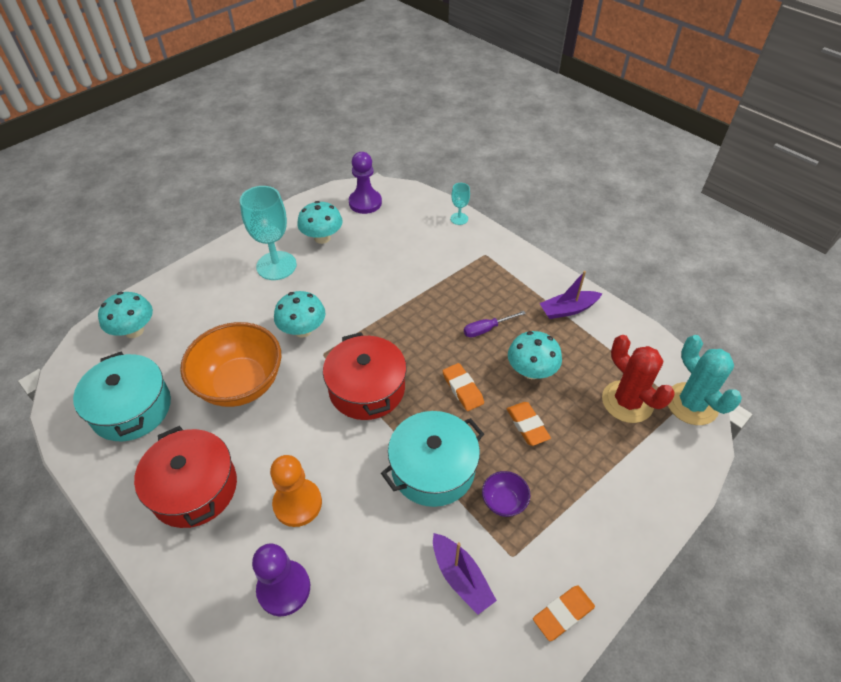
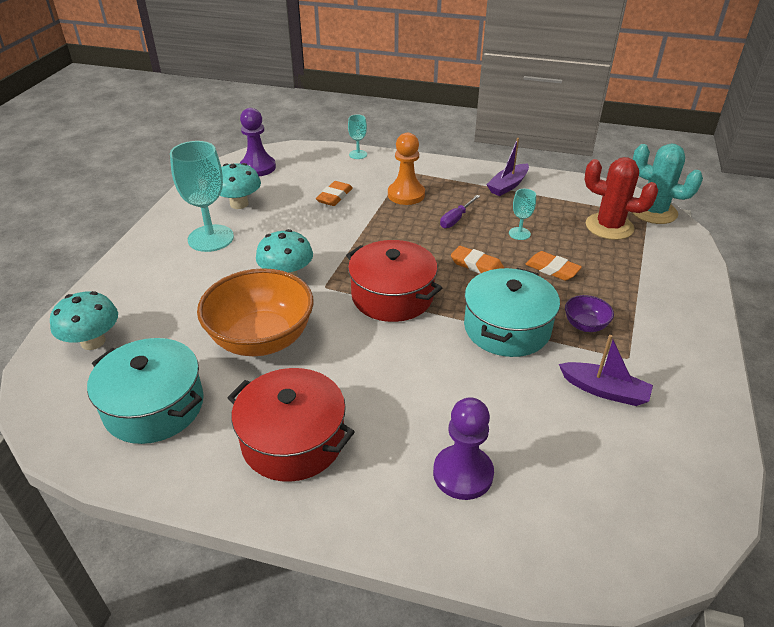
camera: 30 degrees left, 10 degrees down
orange pawn [270,455,322,527] -> orange pawn moved to [388,133,425,205]
turquoise mushroom [508,331,562,379] -> turquoise goblet [509,189,536,240]
orange eraser [533,585,595,641] -> orange eraser moved to [316,181,353,206]

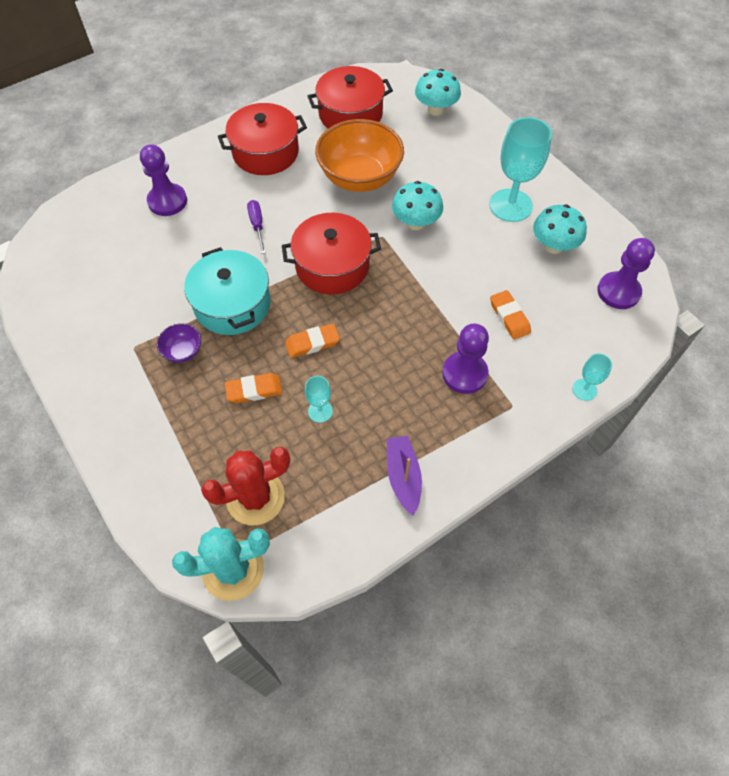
camera: 130 degrees right, 20 degrees up
turquoise pot [87,338,204,444] -> red pot [308,66,393,128]
orange pawn [388,133,425,205] -> purple pawn [442,324,489,394]
purple screwdriver [440,195,480,228] -> purple screwdriver moved to [247,200,266,254]
purple boat [559,335,653,406] -> none

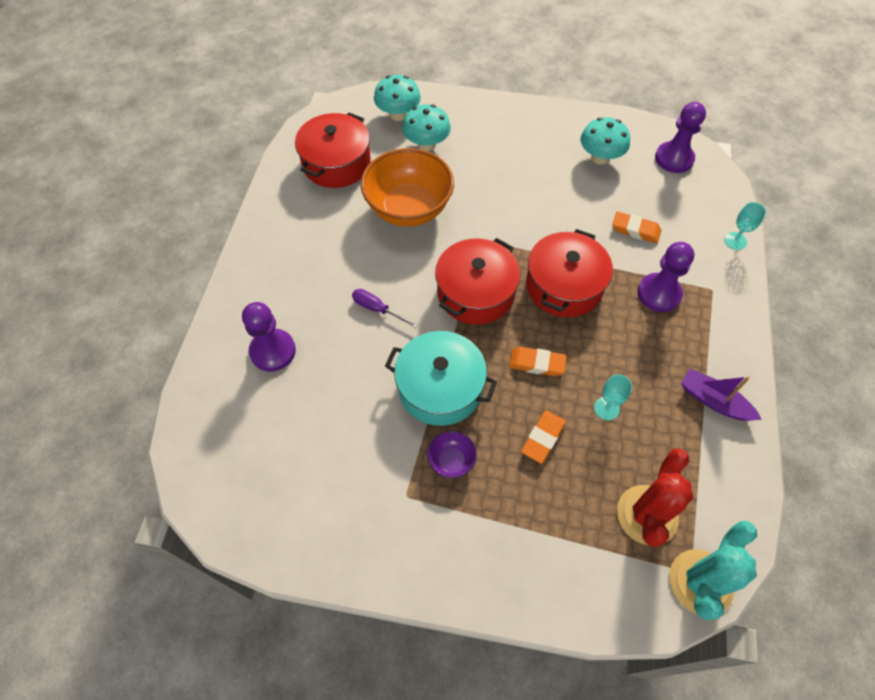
camera: 45 degrees left, 0 degrees up
red pot [218,103,307,175] -> red pot moved to [526,229,613,317]
orange eraser [285,324,340,358] -> orange eraser turned 75 degrees clockwise [509,347,567,376]
turquoise mushroom [392,181,443,230] -> turquoise mushroom moved to [402,104,451,151]
turquoise goblet [489,117,552,222] -> none

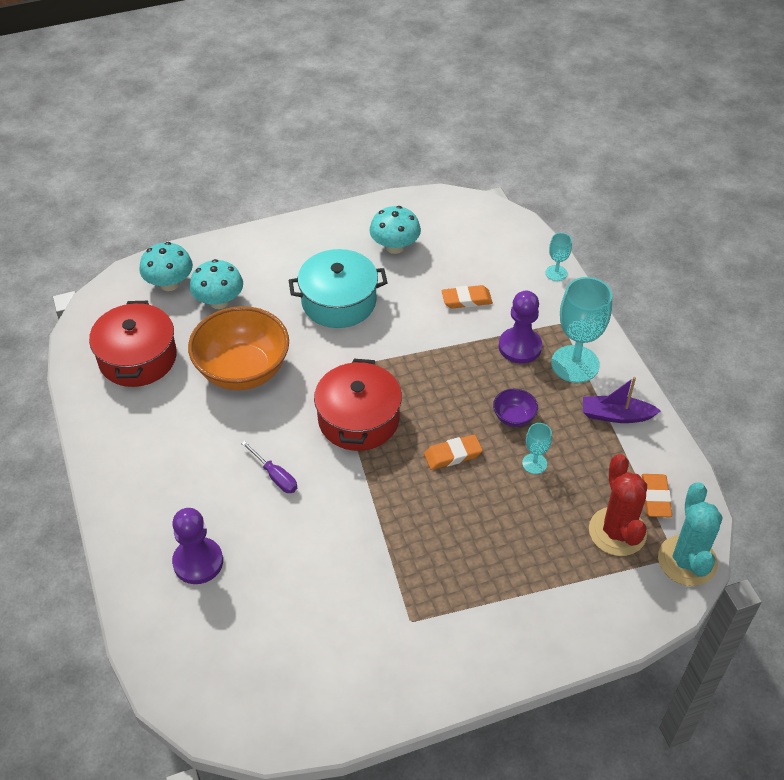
camera: 30 degrees left, 10 degrees down
purple screwdriver [352,289,418,328] -> purple screwdriver turned 135 degrees counterclockwise [241,441,297,493]
turquoise pot [385,331,497,426] -> turquoise pot moved to [289,249,388,328]
purple bowl [427,431,477,478] -> purple bowl moved to [493,389,538,427]
orange eraser [521,410,566,464] -> orange eraser moved to [642,474,672,517]
red pot [526,229,613,317] -> none
purple pawn [655,102,706,173] -> none
none -> turquoise goblet [551,277,612,383]

